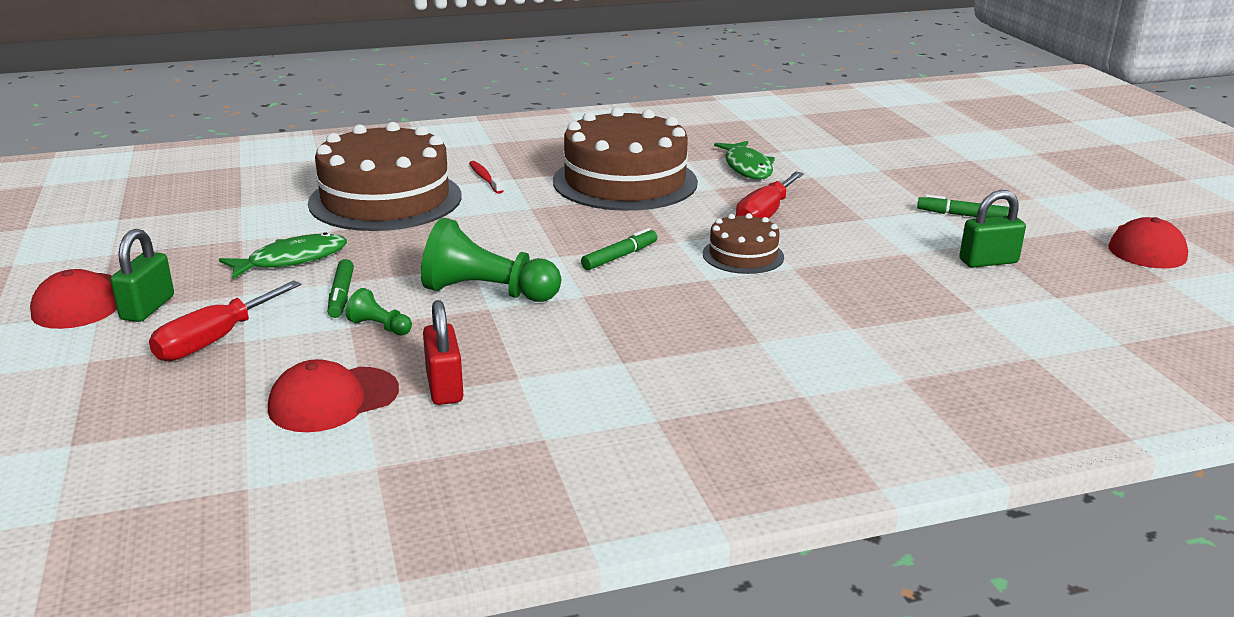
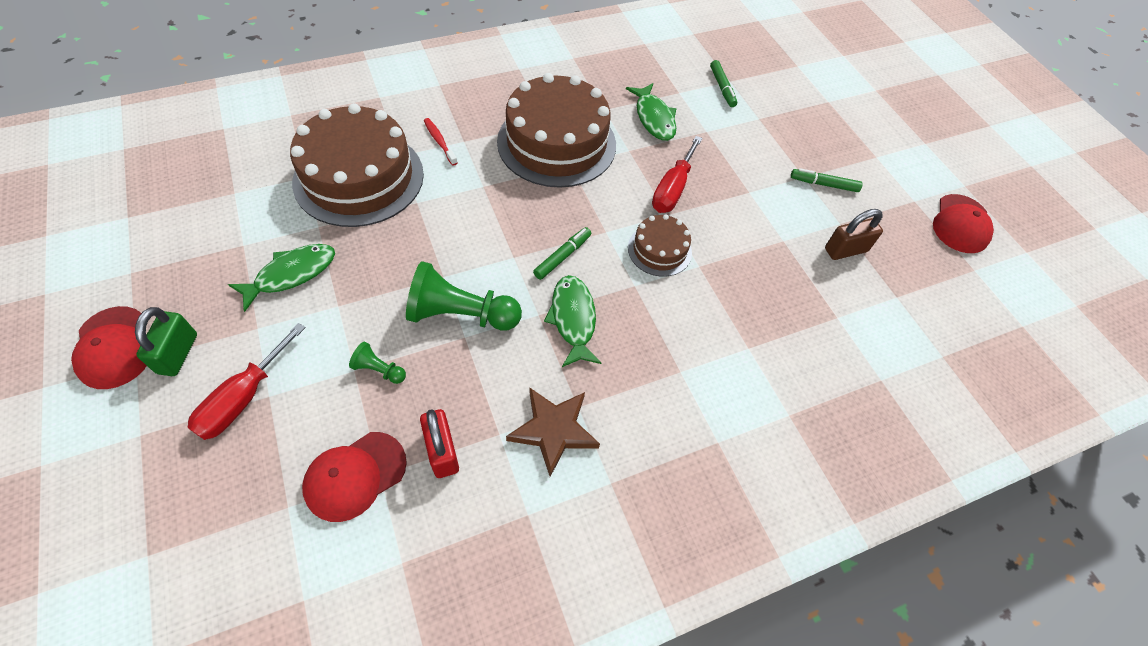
camera: 10 degrees left, 30 degrees up
green marker [327,259,354,318] -> green marker moved to [710,60,737,107]
green padlock [959,190,1026,268] -> brown padlock [825,209,883,260]
none -> brown star [506,387,600,477]
none -> green fish [544,275,601,367]

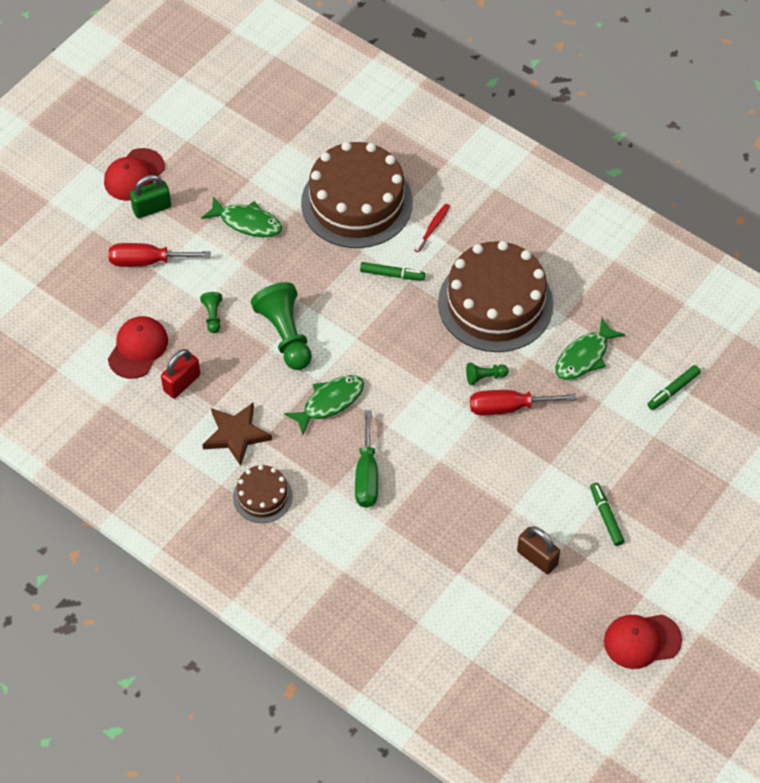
camera: 65 degrees right, 0 degrees up
red cap [302,432,407,522] -> red cap turned 90 degrees clockwise [108,316,168,379]
green marker [533,227,591,280] -> green marker moved to [360,262,425,281]
brown cake [628,214,692,277] -> brown cake moved to [233,465,293,523]
none -> green screwdriver [355,410,378,508]
none -> green pawn [466,363,509,385]

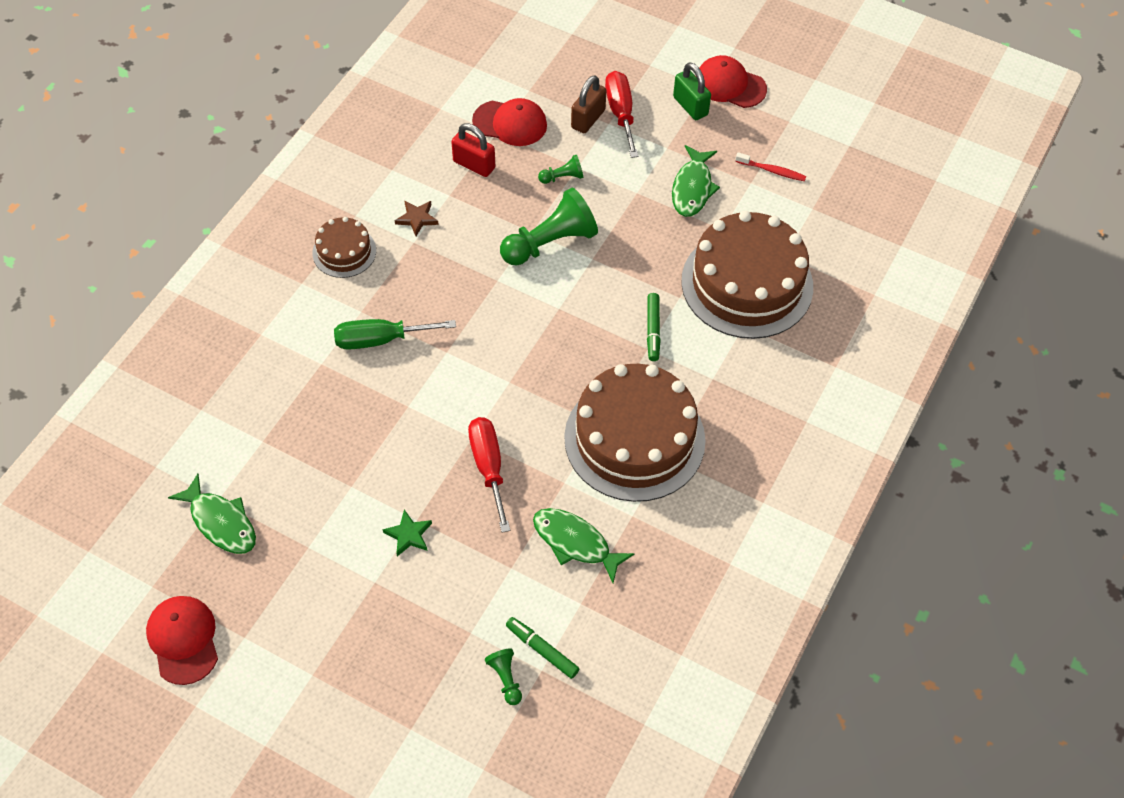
camera: 80 degrees right, 0 degrees up
brown star [202,403,272,466] -> brown star [395,201,439,236], size x0.59
green fish [284,375,364,435] -> green fish moved to [168,474,256,554]
red toothbrush [414,204,450,252] -> red toothbrush moved to [735,152,806,181]
green pawn [466,363,509,385] -> green pawn moved to [485,648,522,705]
brown padlock [517,526,560,574] -> brown padlock moved to [571,75,606,133]
green marker [590,483,624,546] -> none
none -> green star [382,509,432,556]

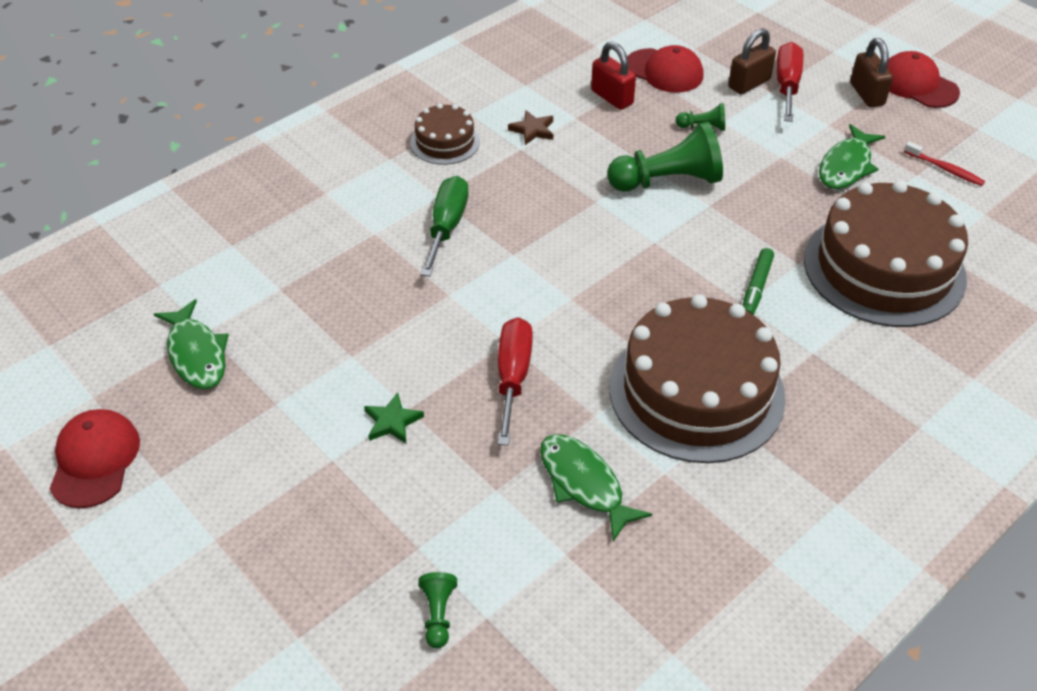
camera: 20 degrees right, 10 degrees down
green screwdriver [334,319,456,350] -> green screwdriver turned 90 degrees clockwise [421,176,469,277]
green marker [506,617,579,679] -> none
green padlock [673,62,711,120] -> brown padlock [850,38,893,107]

